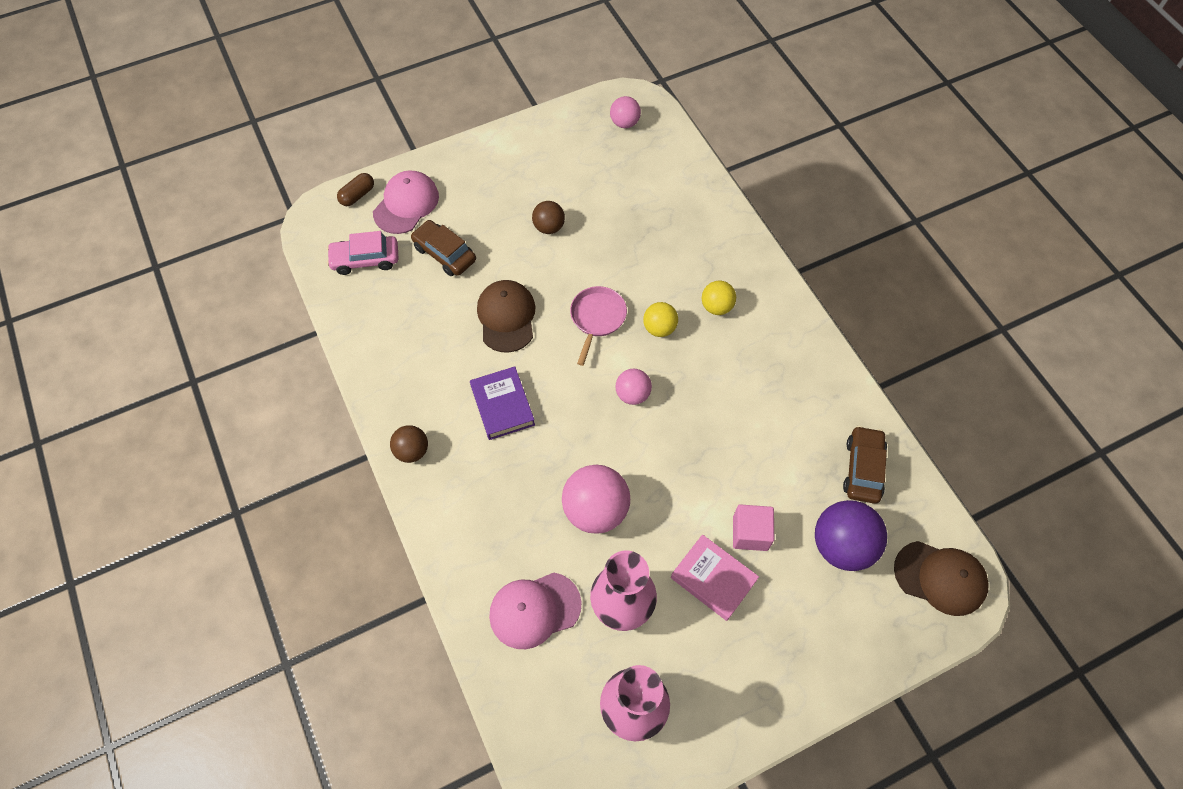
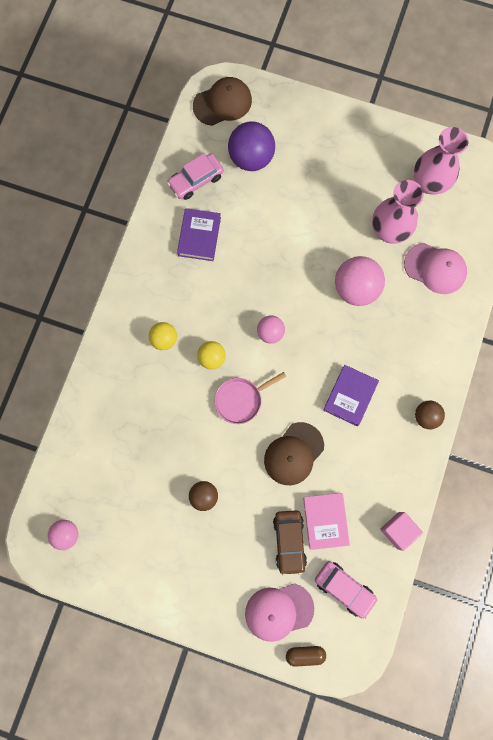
camera: 135 degrees left, 15 degrees up
pink book [671,534,759,621] -> pink book moved to [303,493,350,550]
pink cube [733,504,774,551] -> pink cube moved to [380,512,423,551]
brown car [843,426,887,504] -> pink car [167,153,224,200]
brown cap [894,541,989,616] -> brown cap turned 90 degrees clockwise [193,77,252,126]
none -> purple book [177,208,221,261]

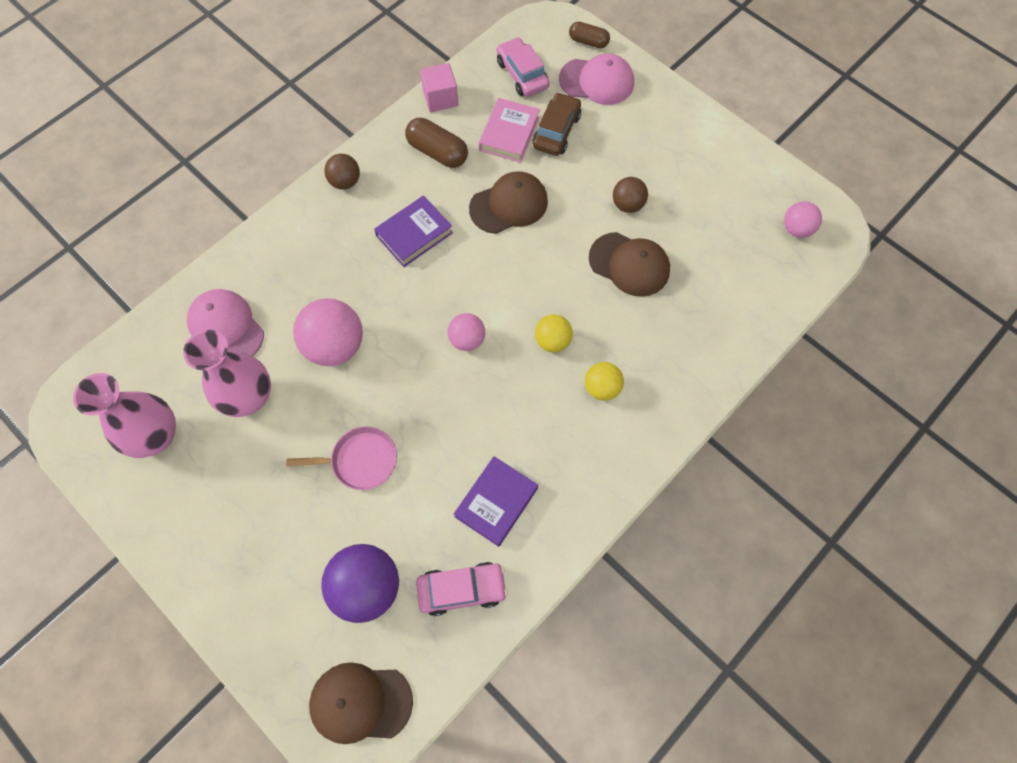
camera: 155 degrees left, 10 degrees down
pink pan [214,372,286,424] -> pink pan moved to [286,427,397,490]
none -> brown capsule [405,118,468,168]
none -> brown cap [589,232,670,297]

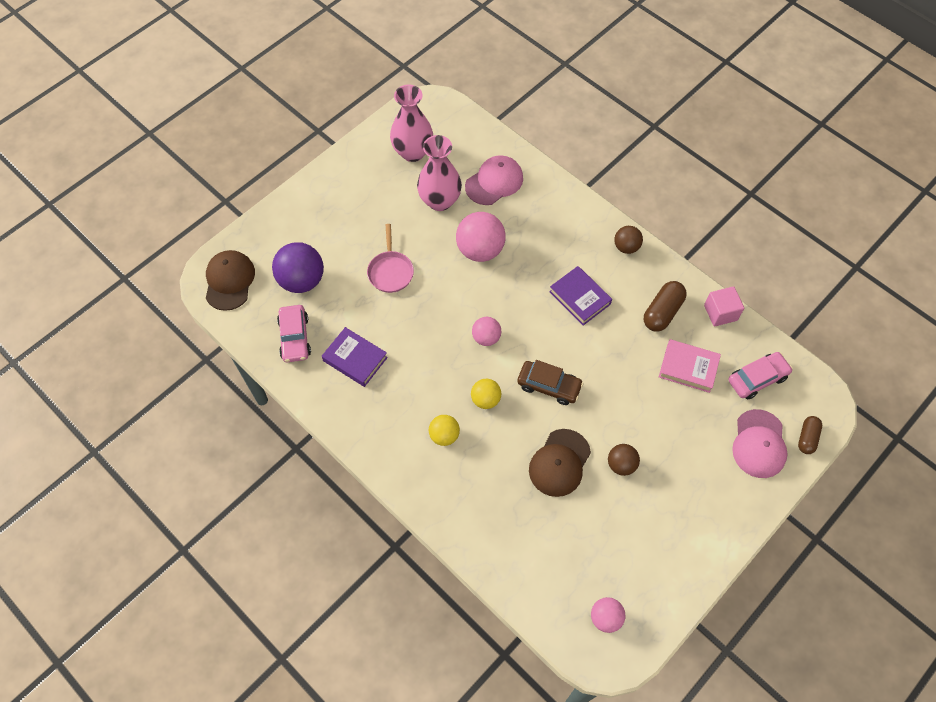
camera: 90 degrees right, 5 degrees down
brown cap [469,171,548,234] -> none
brown car [532,92,581,156] -> brown car moved to [517,360,584,405]

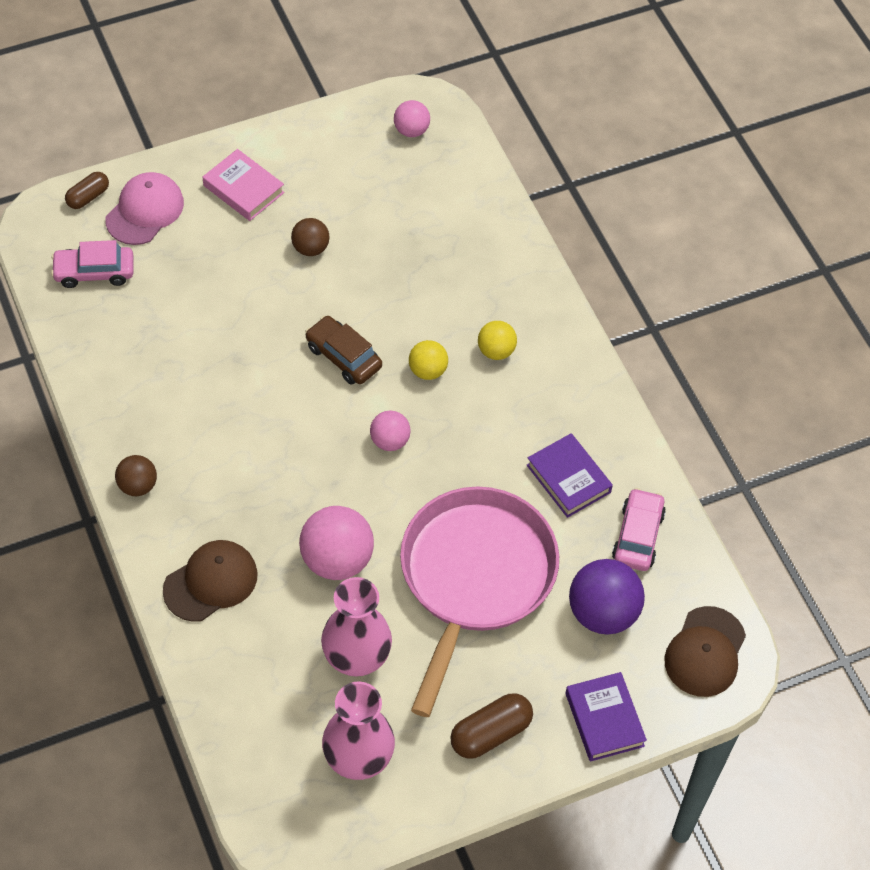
camera: 160 degrees left, 5 degrees down
pink pan [367,224,414,293] -> pink pan [400,486,559,717], size x2.28
pink cap [465,155,523,205] -> none
brown cap [529,429,591,497] -> brown cap moved to [163,540,258,622]
purple book [549,266,612,326] -> purple book moved to [565,672,647,762]
brown capsule [644,281,687,332] -> brown capsule moved to [450,693,533,759]
pink book [659,339,721,393] -> pink book moved to [203,149,285,221]
pink cube [704,286,744,327] -> none

